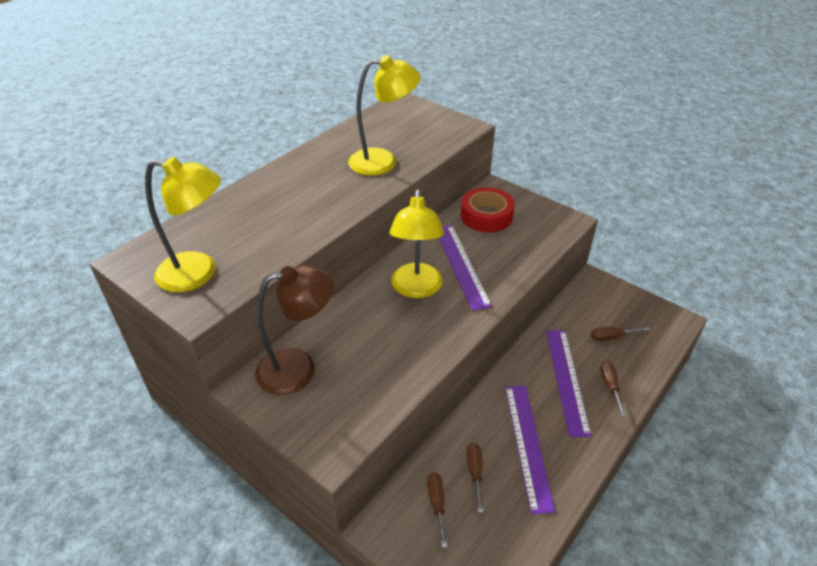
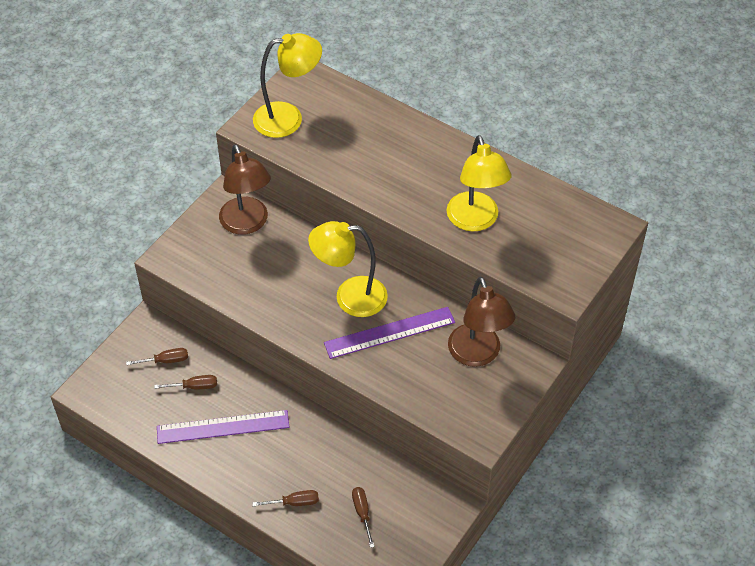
camera: 85 degrees right, 10 degrees up
yellow lamp [145,157,221,292] -> yellow lamp turned 105 degrees counterclockwise [253,33,322,138]
red tape [461,187,515,233] -> brown lamp [448,277,515,367]
purple ruler [546,330,591,437] -> none

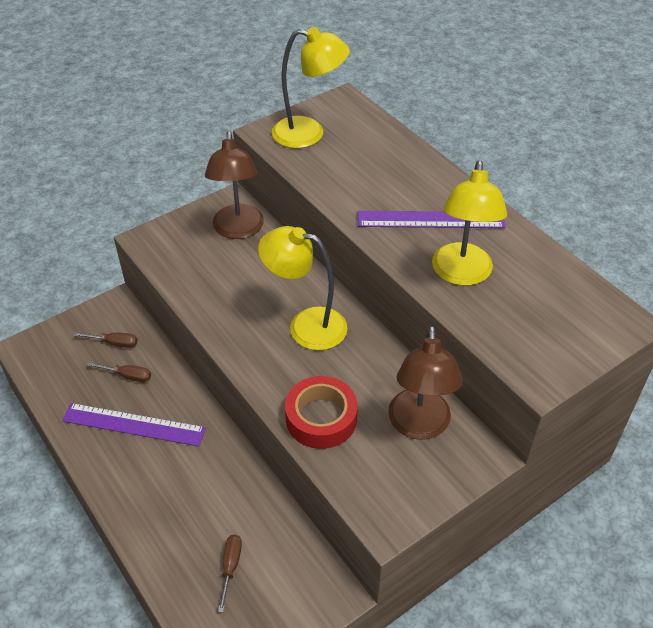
camera: 20 degrees right, 5 degrees down
brown screwdriver [252,490,319,506] -> none
purple ruler [324,307,455,359] -> purple ruler moved to [358,211,505,228]
none -> red tape [285,376,358,449]

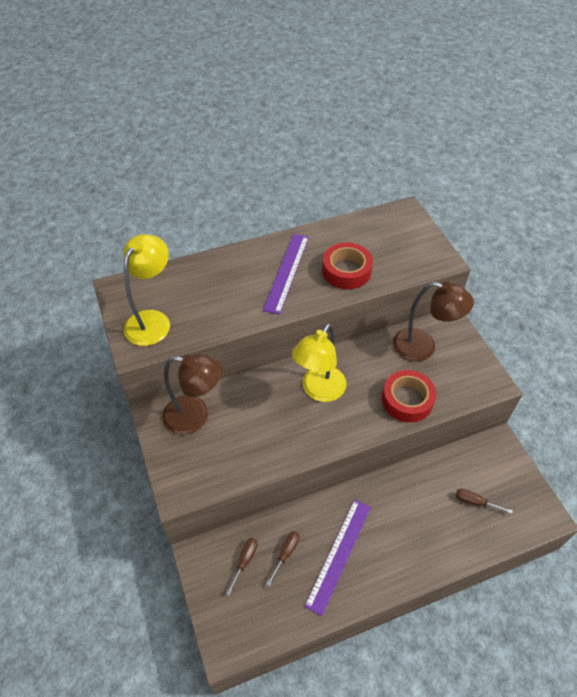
camera: 75 degrees left, 5 degrees up
yellow lamp [432,160,507,286] -> red tape [322,242,373,289]

